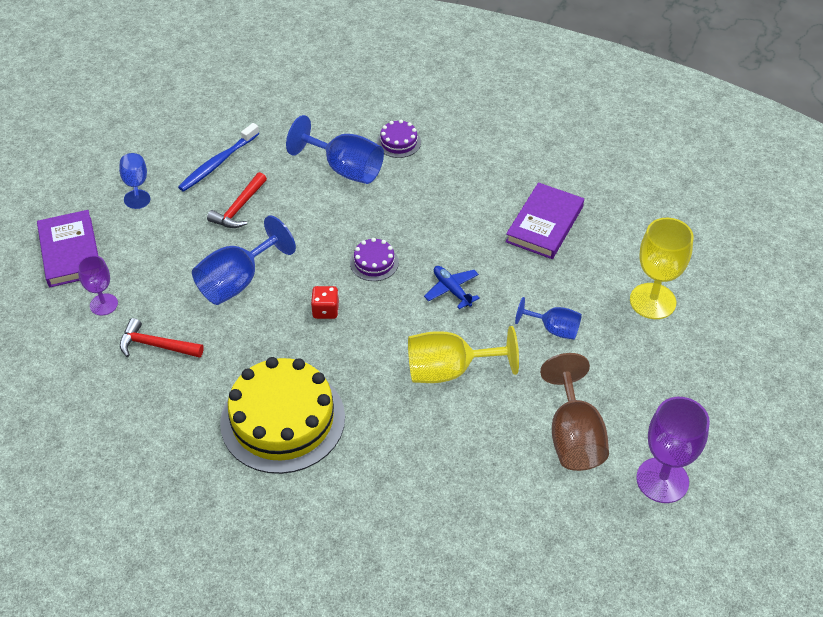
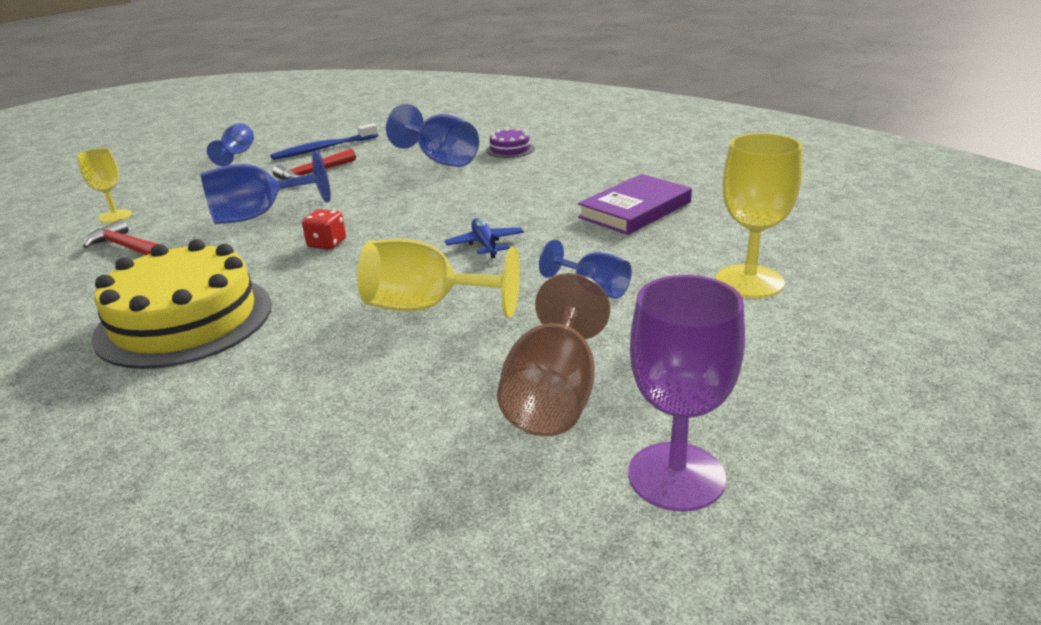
camera: 20 degrees right, 20 degrees down
purple book [37,210,98,287] -> none
purple goblet [77,256,118,315] -> yellow goblet [77,148,132,223]
purple cake [350,238,399,281] -> none

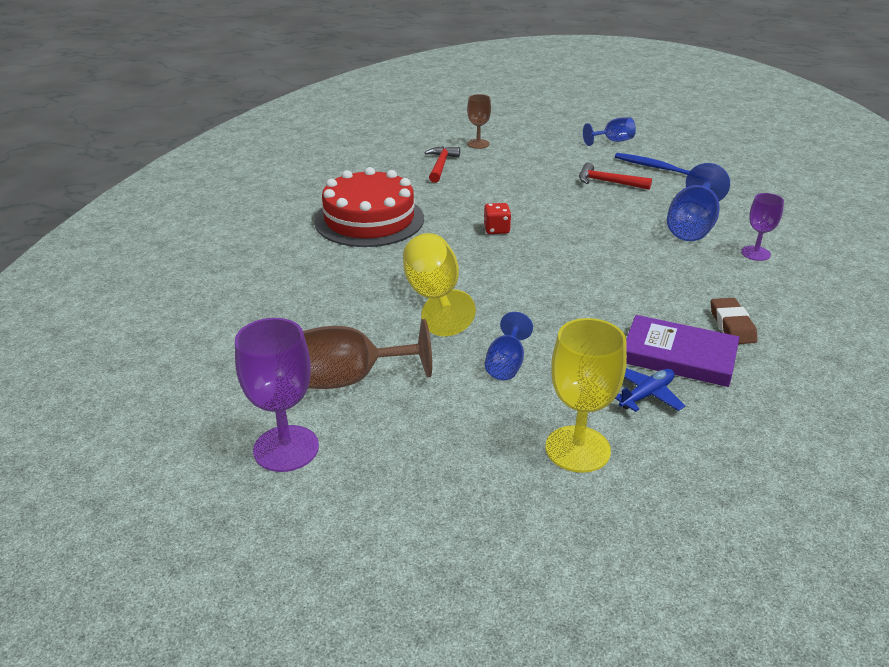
camera: 65 degrees right, 5 degrees up
yellow goblet [77,148,132,223] -> brown goblet [467,94,491,149]
yellow cake [92,239,272,369] -> red cake [314,167,424,247]
blue goblet [201,151,331,224] -> none
blue plane [445,218,524,258] -> blue plane moved to [615,368,685,412]
purple cake [486,128,534,158] -> purple goblet [741,193,784,261]
none -> brown eraser [711,298,758,344]

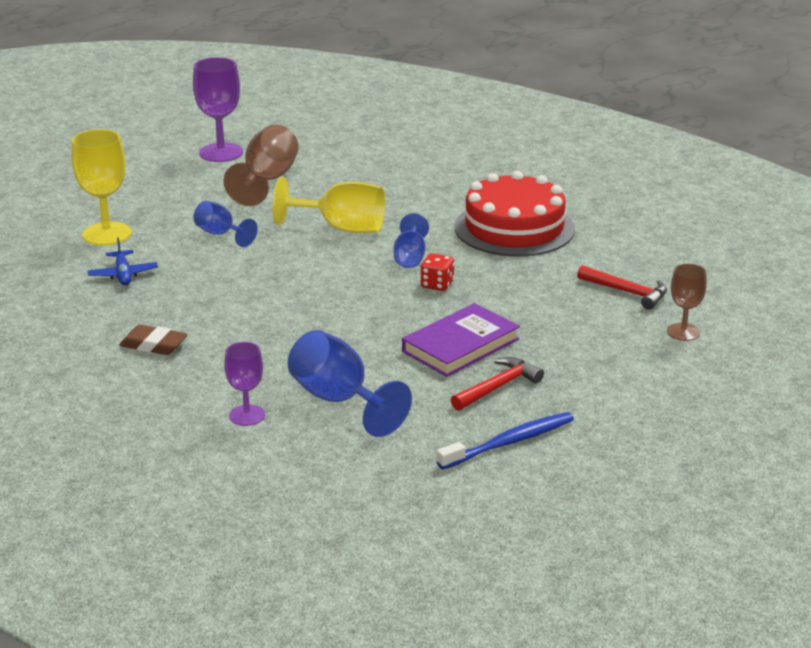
camera: 115 degrees right, 5 degrees down
blue goblet [583,117,636,146] -> blue goblet moved to [394,213,429,268]
purple book [626,315,740,387] -> purple book moved to [402,303,520,377]

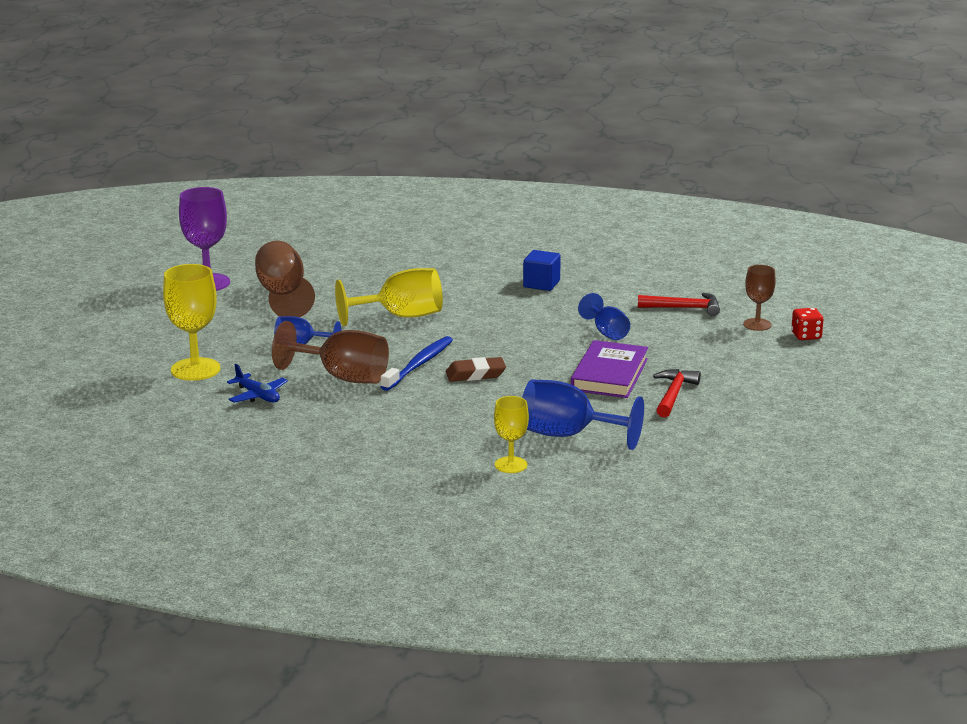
camera: 30 degrees left, 5 degrees down
brown eraser [119,325,188,355] -> brown eraser moved to [446,357,506,382]
purple goblet [224,342,265,426] -> yellow goblet [494,396,529,473]
blue goblet [394,213,429,268] -> blue goblet moved to [578,293,630,340]
red dice [421,253,454,291] -> red dice moved to [791,308,823,340]
blue toothbrush [437,412,574,469] -> blue toothbrush moved to [380,336,453,391]
red cake [455,171,575,256] -> blue cube [523,250,561,291]
none -> brown goblet [272,321,389,384]

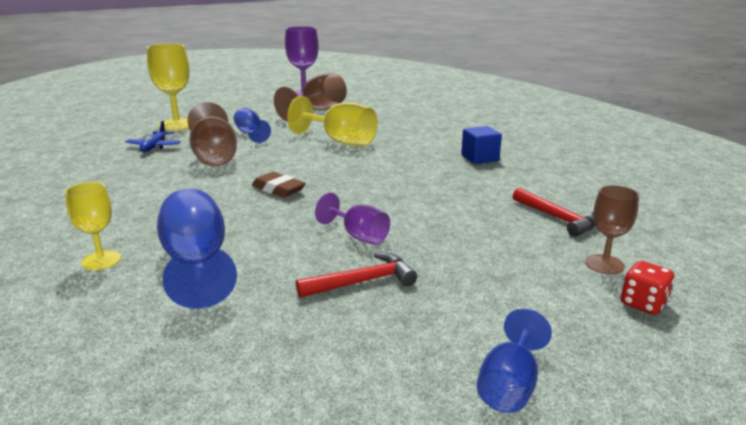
camera: 50 degrees right, 0 degrees up
blue toothbrush [380,336,453,391] -> none
purple book [571,340,648,398] -> purple goblet [315,192,390,245]
blue goblet [578,293,630,340] -> blue goblet moved to [477,308,552,413]

